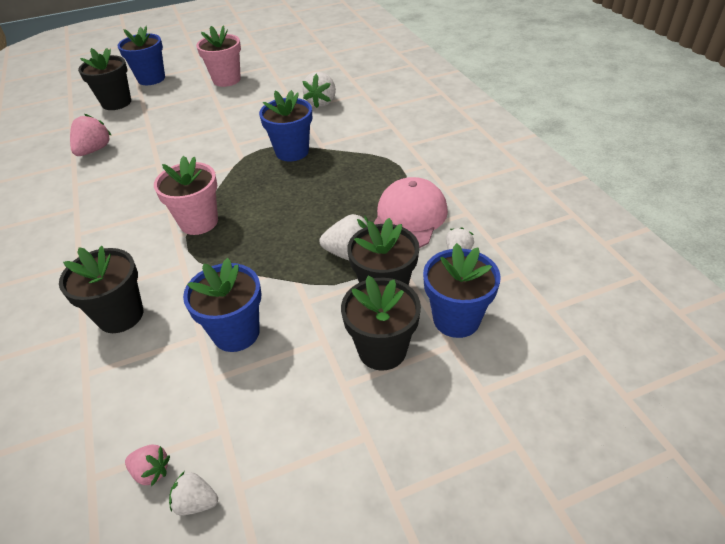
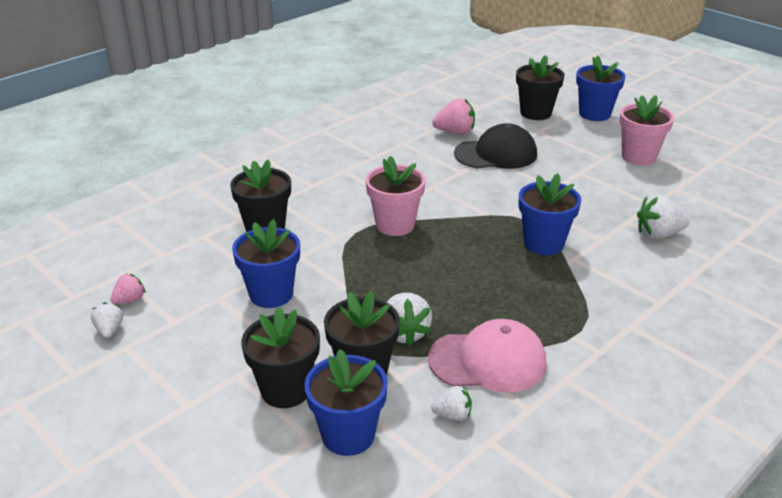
camera: 65 degrees right, 10 degrees down
pink strawberry [125,444,170,487] -> pink strawberry turned 135 degrees counterclockwise [111,273,146,305]
none -> black cap [454,123,537,169]

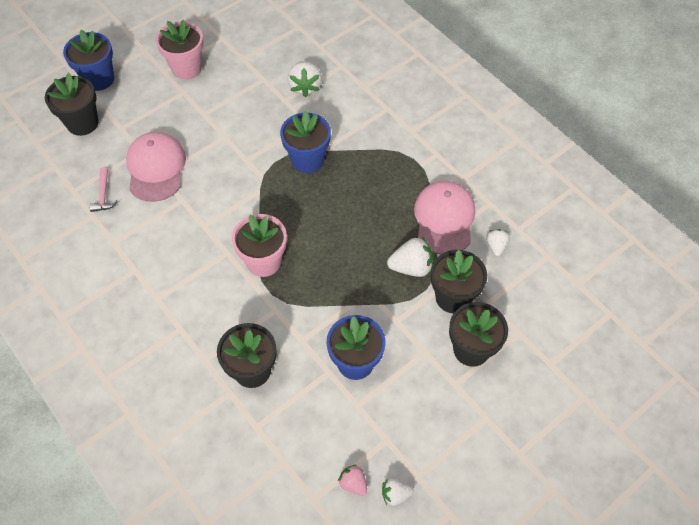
camera: 85 degrees left, 25 degrees up
blue flower pot [304,349,388,456] -> none
pink strawberry [433,98,475,135] -> pink hammer [89,167,118,212]
black cap [454,123,537,169] -> pink cap [126,132,186,202]

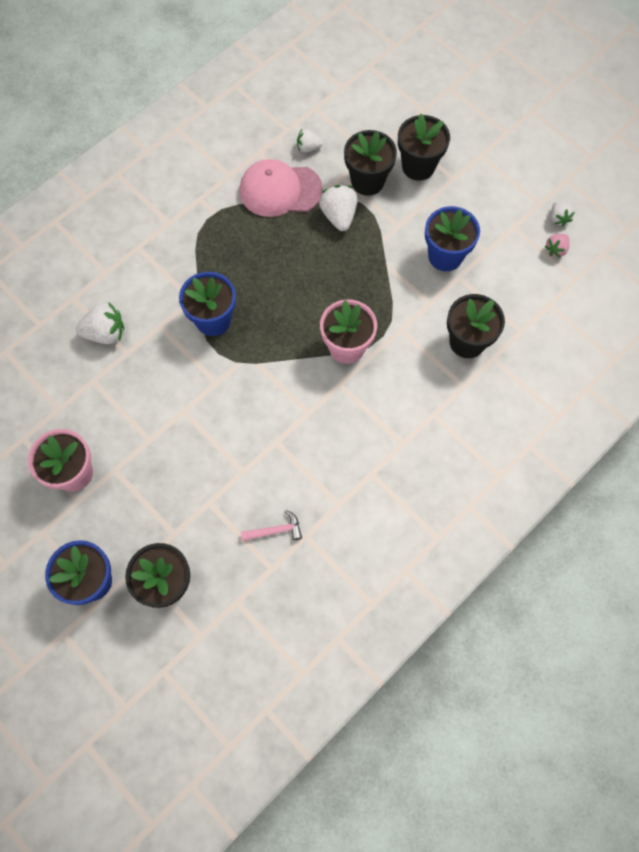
camera: 95 degrees left, 10 degrees up
pink cap [126,132,186,202] -> none

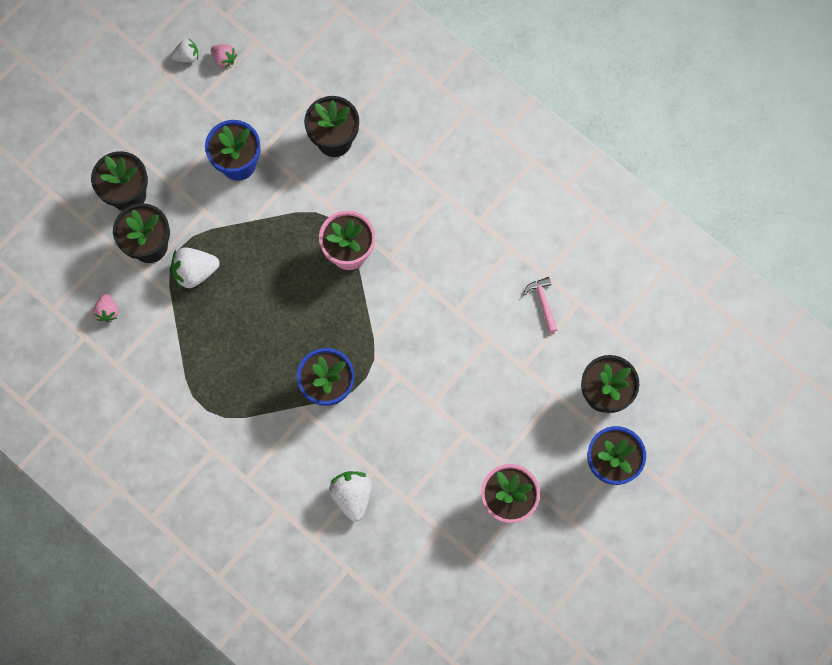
camera: 95 degrees left, 5 degrees up
pink cap [240,159,323,217] -> none
white strawberry [297,129,323,153] -> pink strawberry [93,294,118,322]

